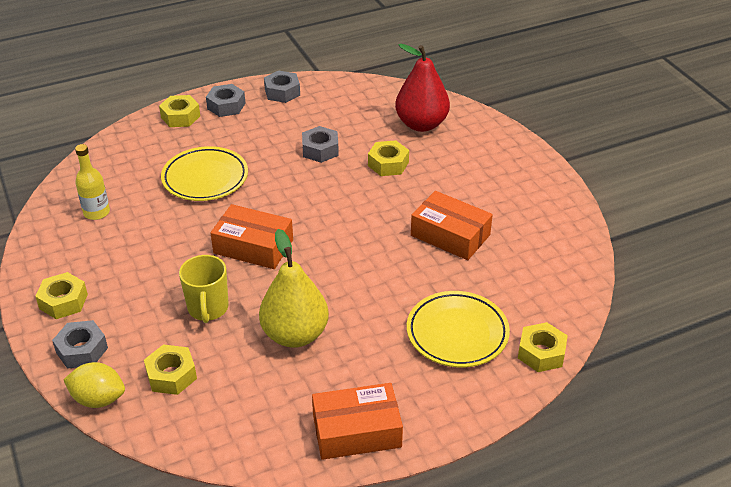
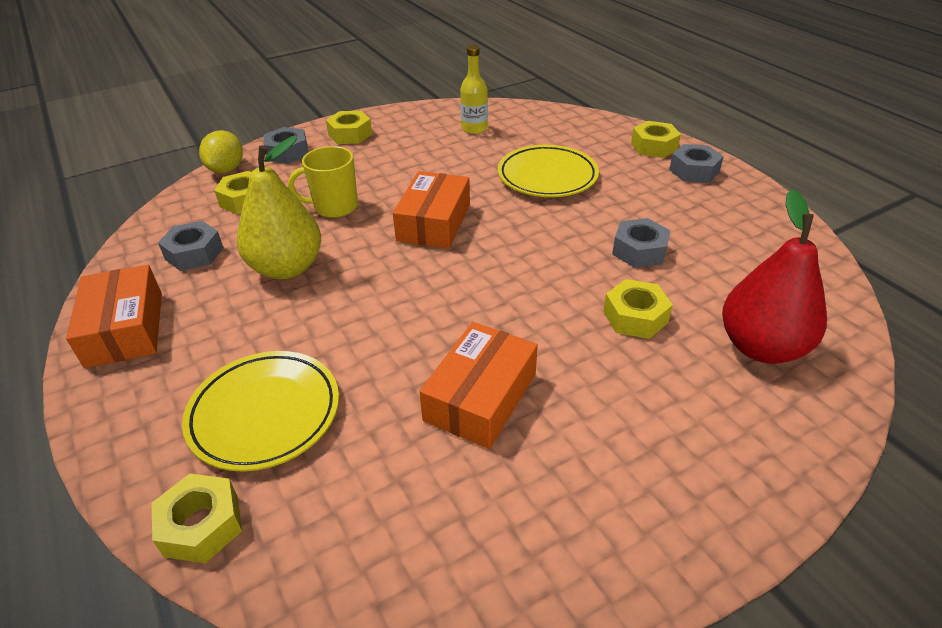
camera: 85 degrees right, 0 degrees up
grey nut [264,70,300,103] -> grey nut moved to [158,221,224,271]

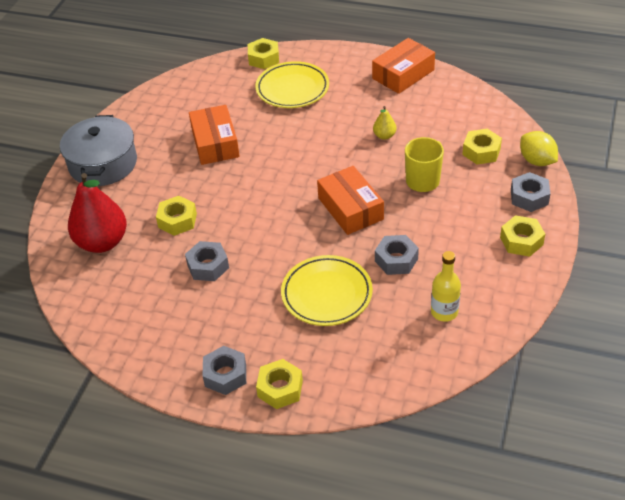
camera: 140 degrees right, 5 degrees up
orange box [66,265,162,368] -> orange box turned 75 degrees counterclockwise [372,38,435,94]
grey nut [158,221,224,271] -> grey nut moved to [375,235,419,275]
yellow pear [237,136,321,279] -> yellow pear [373,106,396,140], size x0.45
none -> grey pot [60,115,137,186]

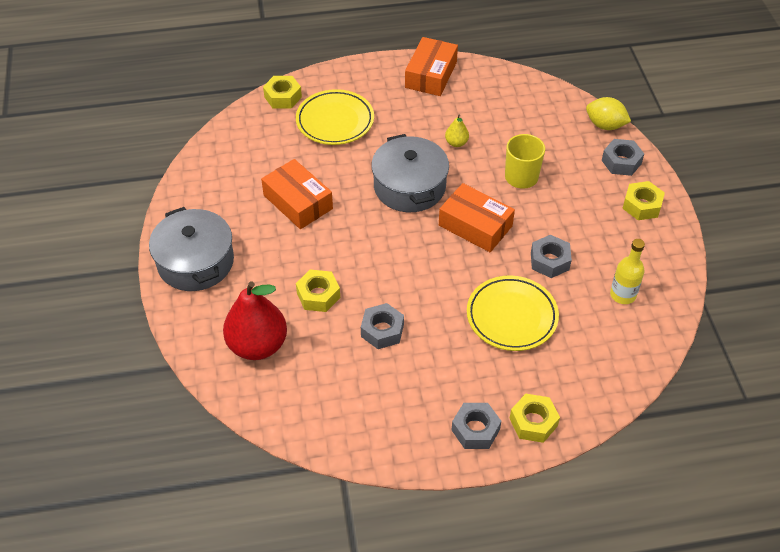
camera: 30 degrees left, 5 degrees up
yellow nut [462,129,502,165] -> none
none -> grey pot [372,134,449,212]

